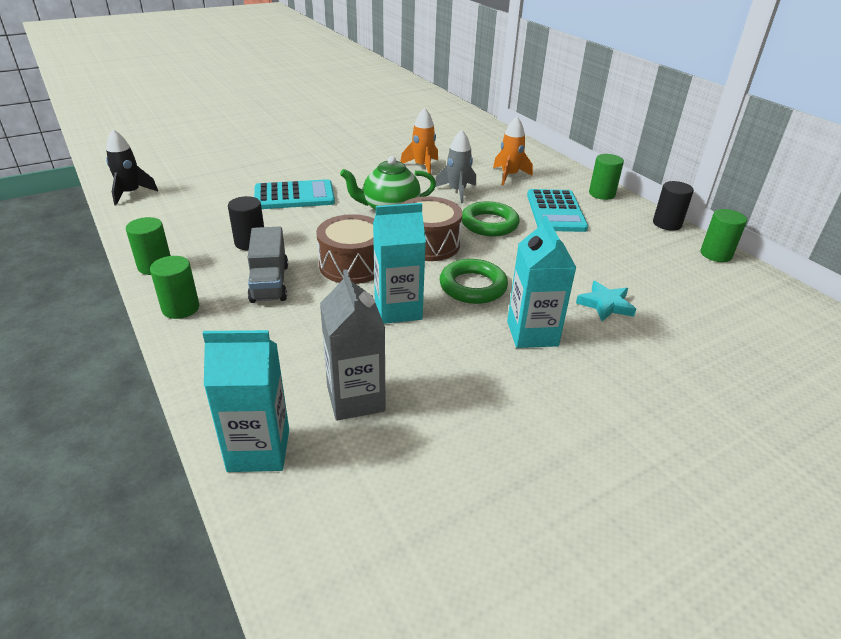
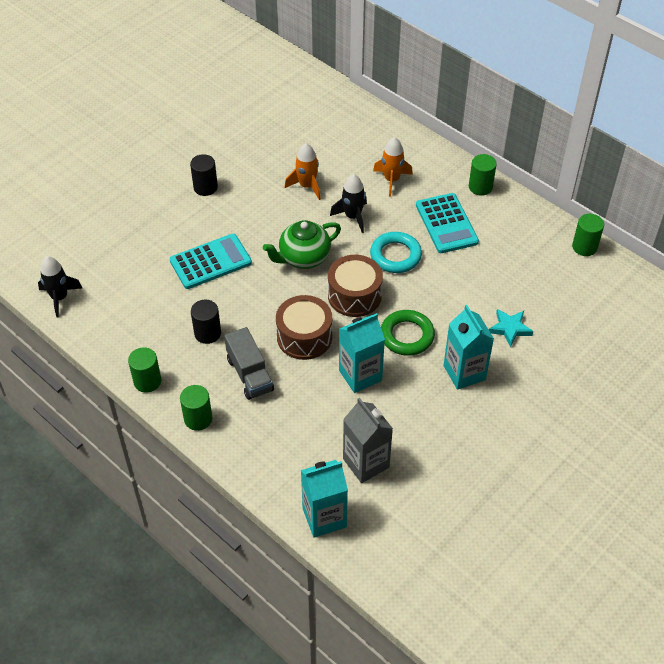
camera: 15 degrees left, 15 degrees up
grey rocket [435,130,476,203] -> black rocket [330,174,367,233]
green ring [462,201,520,236] -> turquoise ring [370,232,422,273]
black cylinder [653,181,694,231] -> black cylinder moved to [190,154,218,196]

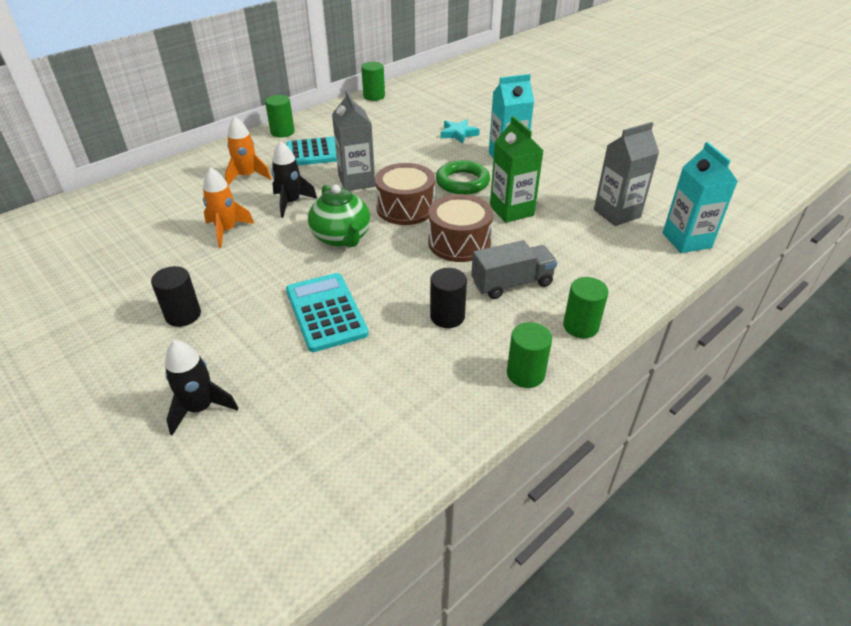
camera: 85 degrees left, 10 degrees down
black rocket [38,256,82,317] -> black rocket moved to [165,340,238,435]
turquoise carton [339,313,385,393] -> green carton [490,116,543,223]
turquoise ring [370,232,422,273] -> grey carton [332,90,375,191]

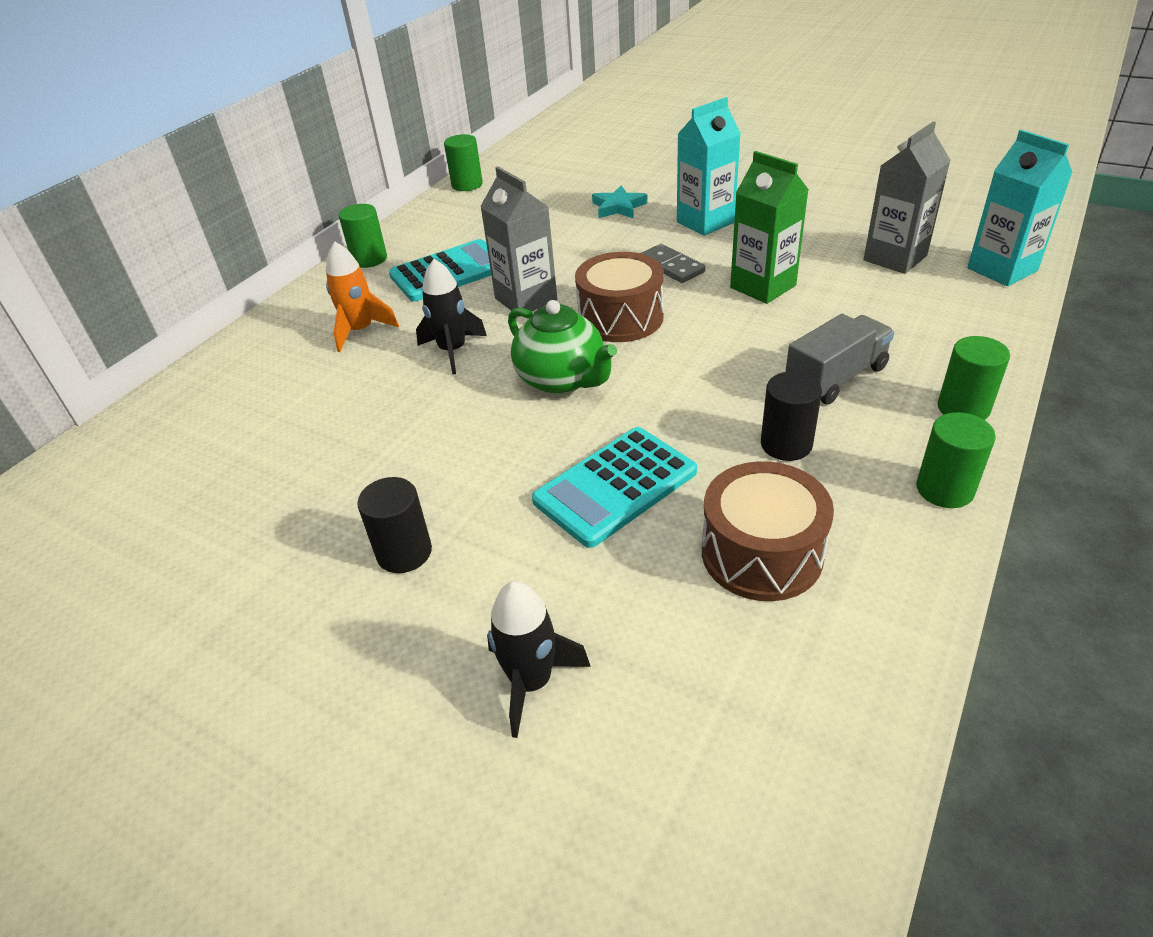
camera: 15 degrees left, 0 degrees up
orange rocket [203,167,254,248] -> none
turquoise calculator [286,273,369,352] -> turquoise calculator turned 90 degrees counterclockwise [532,427,697,548]
brown drum [428,194,493,262] -> brown drum moved to [702,461,834,601]
green ring [436,160,490,195] -> grey domino [640,244,705,283]

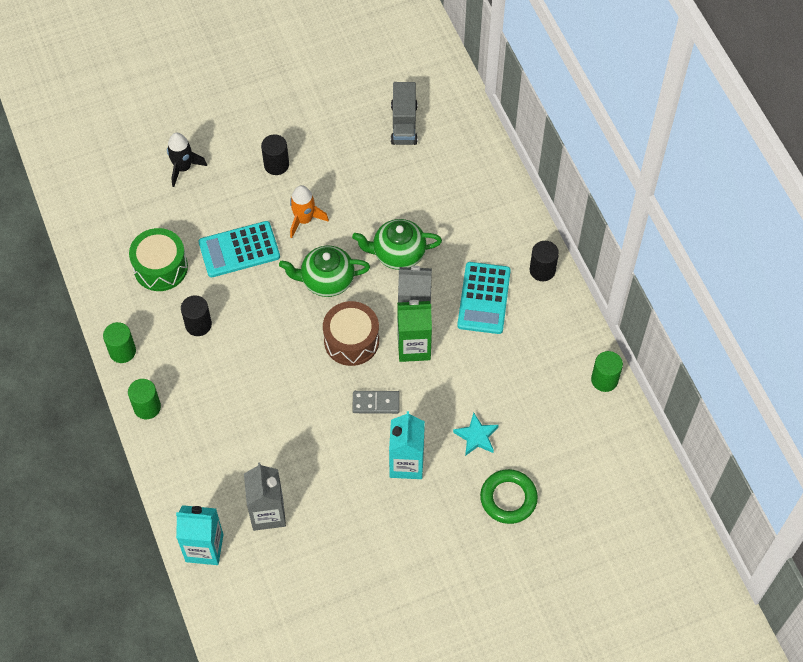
camera: 125 degrees right, 20 degrees up
orange rocket [326,242,399,352] -> orange rocket moved to [290,185,329,238]
green cylinder [339,204,387,268] -> black cylinder [529,241,559,281]
black rocket [416,259,487,374] -> green teapot [352,219,442,270]
turquoise calculator [532,427,697,548] -> turquoise calculator turned 105 degrees counterclockwise [198,221,280,277]
brown drum [702,461,834,601] -> green drum [129,228,188,291]
green carton [730,151,809,304] -> green carton moved to [397,300,432,362]
grey truck [786,314,894,405] -> grey truck moved to [391,82,418,145]
none -> green ring [480,469,538,524]

